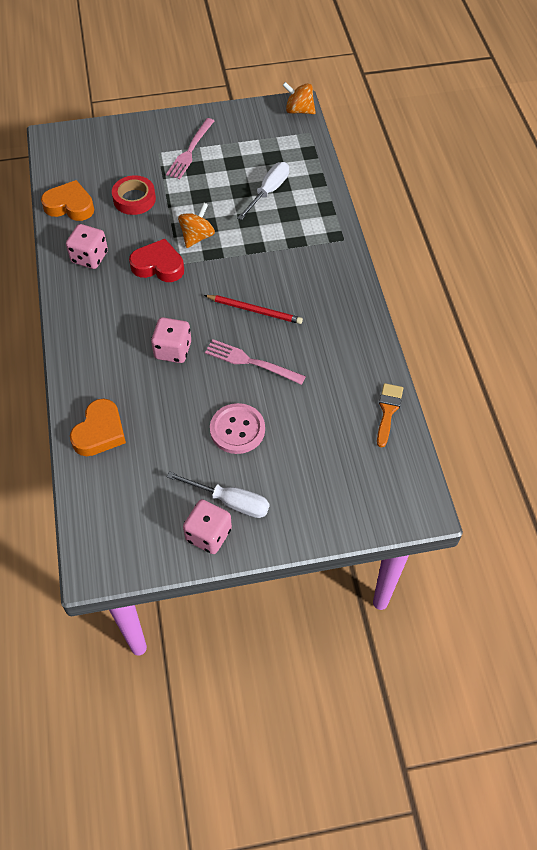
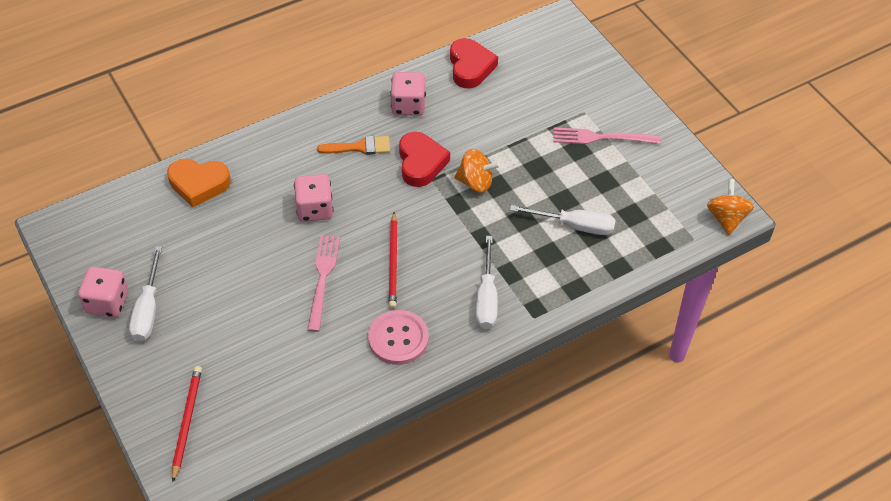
camera: 70 degrees right, 5 degrees down
orange heart [41,180,94,221] -> red heart [450,38,498,88]
red tape [112,175,156,215] -> none
pink button [210,403,265,454] -> pink button moved to [368,310,429,365]
orange brush [377,383,403,447] -> orange brush moved to [317,136,390,155]
none -> red pencil [172,366,202,482]
none -> white screwdriver [476,236,498,329]

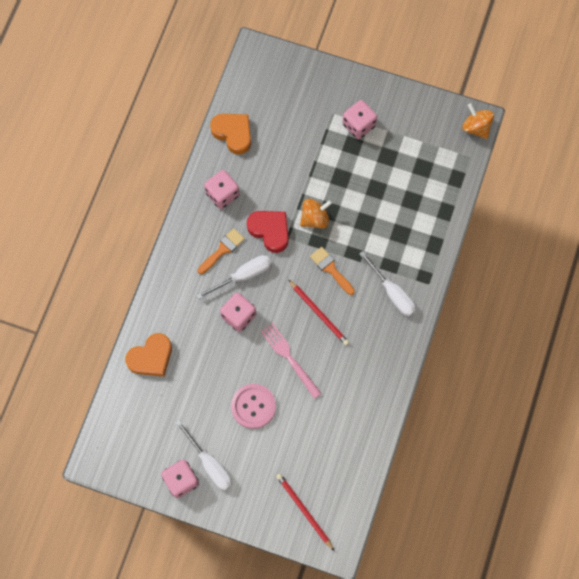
camera: 40 degrees left, 20 degrees up
pink button [368,310,429,365] -> pink button moved to [231,384,276,429]
red heart [450,38,498,88] -> orange heart [210,114,251,155]
white screwdriver [510,205,615,235] -> white screwdriver moved to [197,255,271,299]
pink fork [553,127,660,144] -> pink dice [342,100,377,139]
none -> orange brush [310,247,355,295]

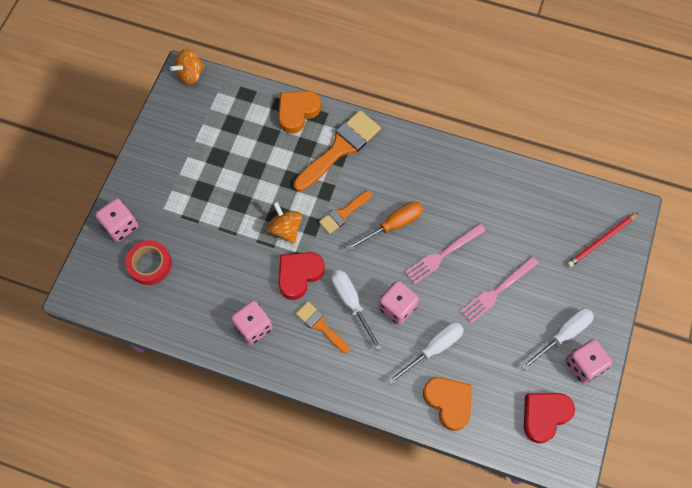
camera: 90 degrees left, 5 degrees down
orange heart [210,114,251,155] -> orange heart moved to [278,91,321,134]
pink button [231,384,276,429] -> pink fork [460,256,539,324]
red pencil [288,279,349,345] -> orange screwdriver [346,202,423,251]
pink dice [342,100,377,139] -> pink dice moved to [95,198,138,242]
white screwdriver [359,251,416,317] -> white screwdriver moved to [388,322,464,385]
none -> red tape [126,240,172,285]
none -> orange brush [293,110,381,192]
none -> red heart [524,393,575,443]

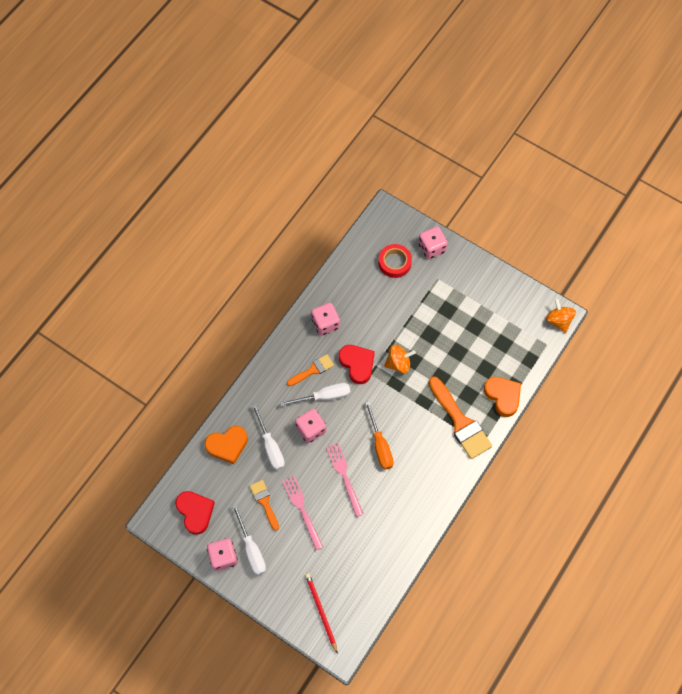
camera: 105 degrees right, 0 degrees up
orange brush [319,190,372,234] -> orange brush moved to [250,480,279,531]

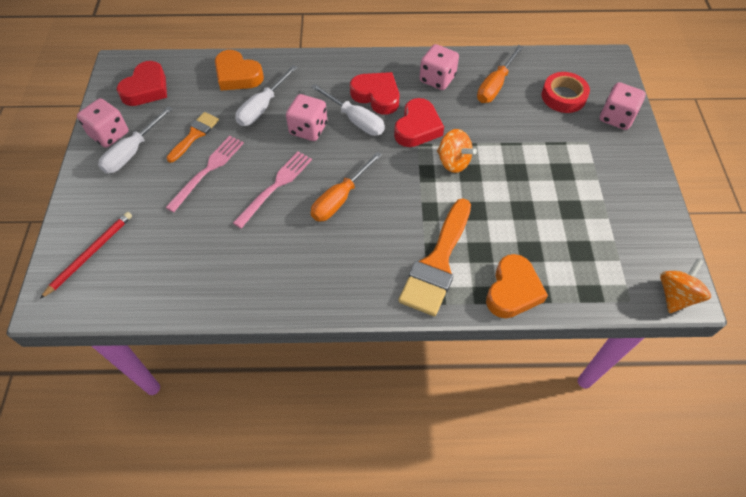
camera: 55 degrees right, 10 degrees down
orange brush [287,354,334,386] -> red heart [350,72,399,115]
none -> orange screwdriver [477,45,523,103]

